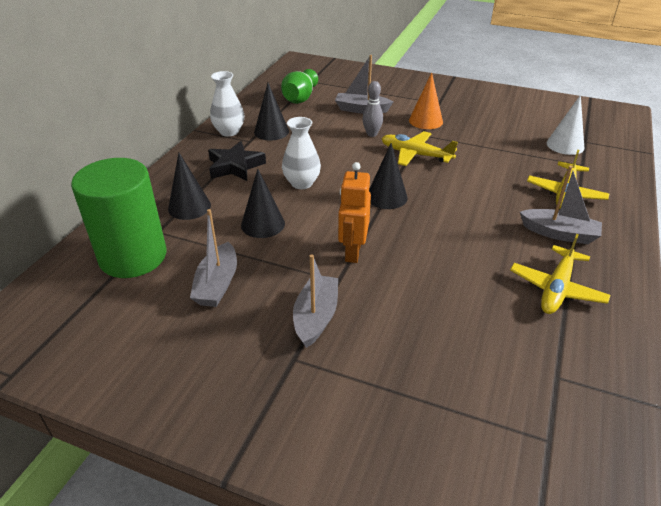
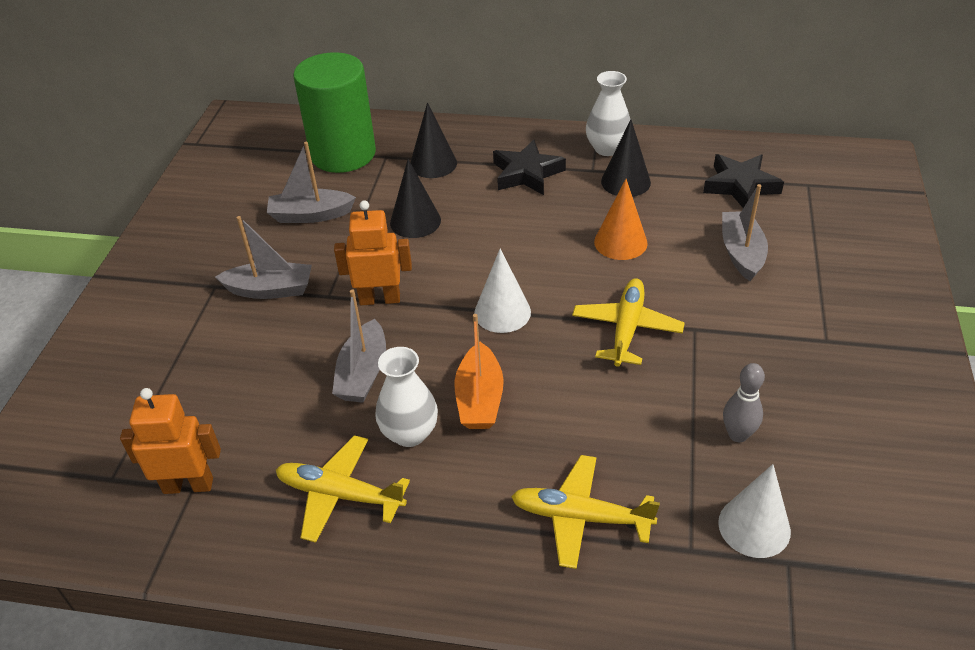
camera: 80 degrees right, 5 degrees up
green vase [281,69,318,104] -> black star [703,154,784,208]
white vase [282,117,321,189] -> white vase moved to [375,347,438,447]
grey bowling pin [362,81,383,137] -> grey bowling pin moved to [723,363,765,442]
black cone [369,143,408,209] -> white cone [474,249,531,333]
orange cone [409,73,443,129] -> orange cone moved to [594,179,648,260]
grey boat [520,166,602,244] -> grey boat moved to [332,289,386,403]
none -> orange robot [120,388,221,494]
none -> orange boat [454,314,504,429]

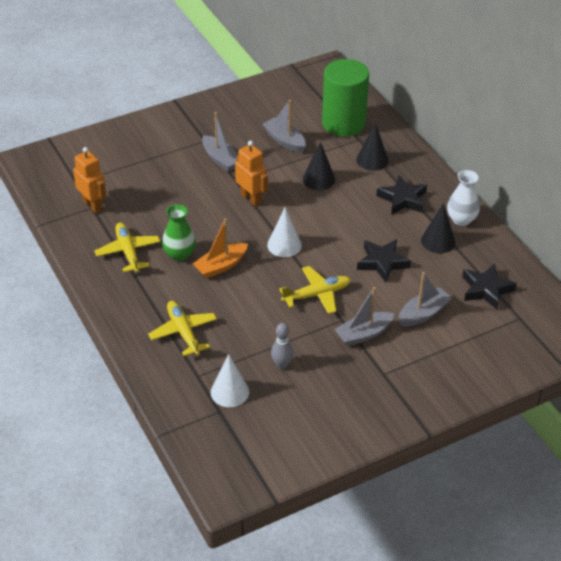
camera: 50 degrees right, 0 degrees up
grey boat [332,289,386,403] -> grey boat moved to [334,287,394,346]
white vase [375,347,438,447] -> green vase [162,204,196,261]
orange cone [594,179,648,260] -> black star [357,239,411,283]

